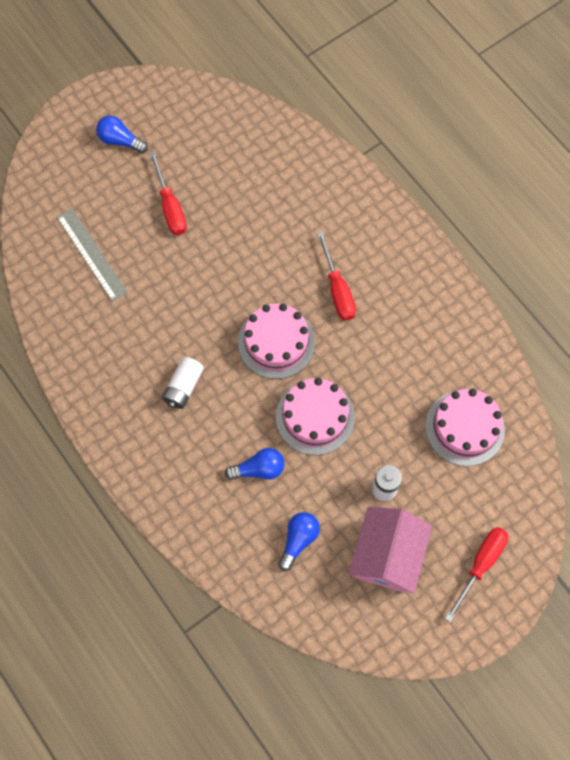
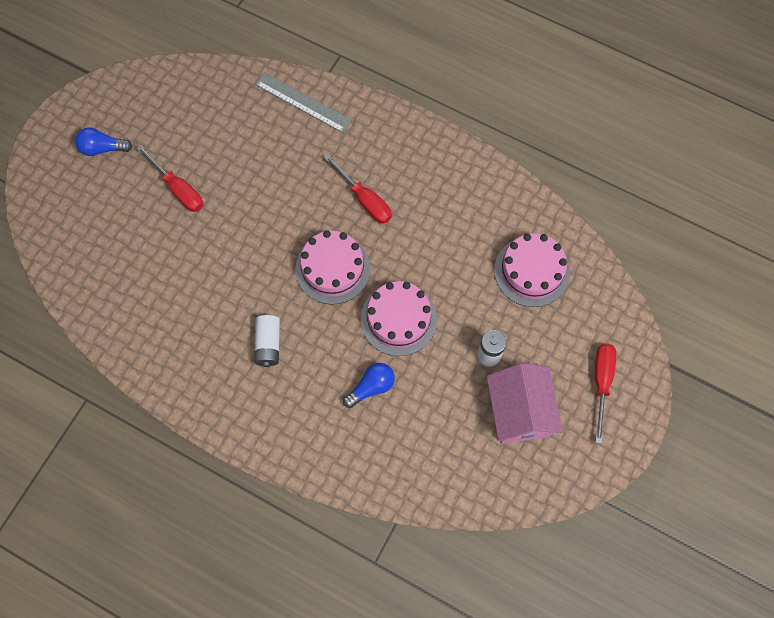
camera: 25 degrees left, 0 degrees up
grey ruler [57,209,128,302] -> grey ruler moved to [255,72,352,133]
blue light bulb [278,512,320,571] -> none

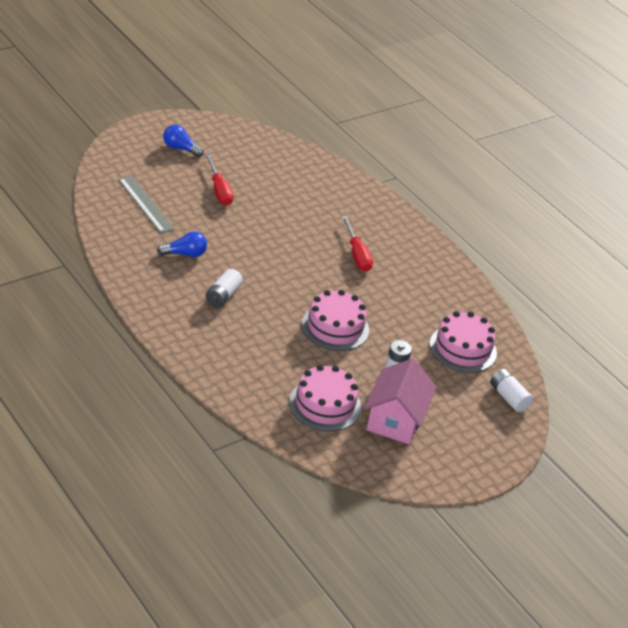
camera: 20 degrees right, 30 degrees down
grey ruler [255,72,352,133] -> grey ruler moved to [119,176,174,233]
pink cake [295,230,371,304] -> pink cake moved to [289,365,361,431]
blue light bulb [343,363,395,408] -> blue light bulb moved to [157,231,207,257]
red screwdriver [595,343,616,444] -> none
none -> white battery [490,369,533,412]

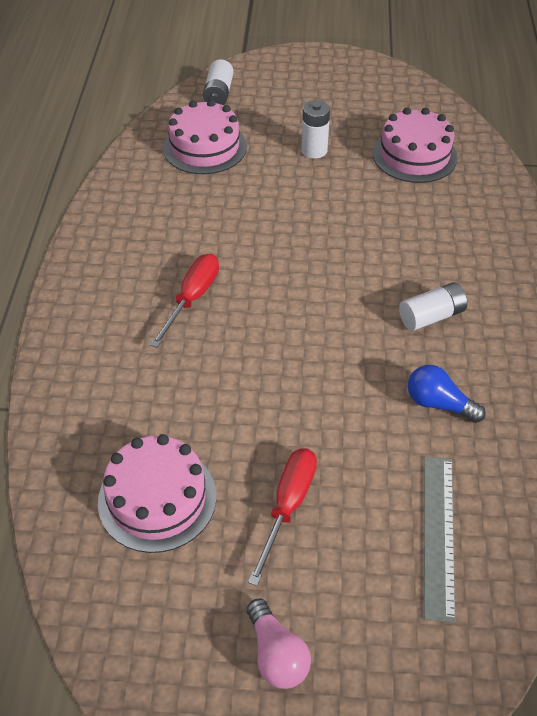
camera: 135 degrees left, 10 degrees up
blue light bulb [163,125,204,157] -> pink light bulb [247,599,311,689]
pink cake [301,290,369,351] -> pink cake moved to [98,434,216,553]
pink house [365,358,436,445] -> none

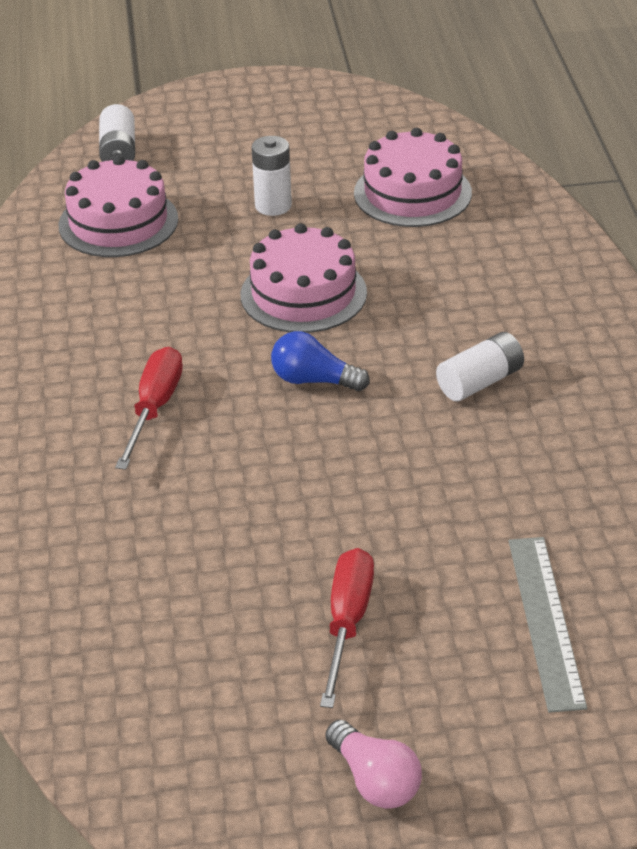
camera: 10 degrees left, 10 degrees down
pink cake [98,434,216,553] -> pink cake moved to [240,223,367,333]
blue light bulb [408,365,486,423] -> blue light bulb moved to [271,331,370,391]

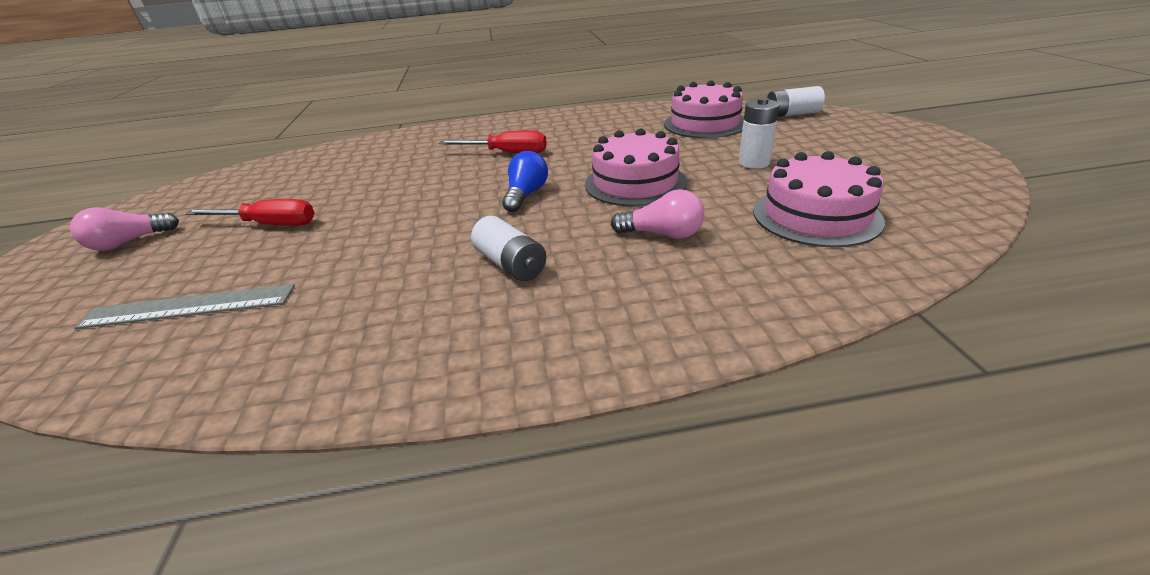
camera: 90 degrees right, 5 degrees down
none -> pink light bulb [611,189,704,239]

